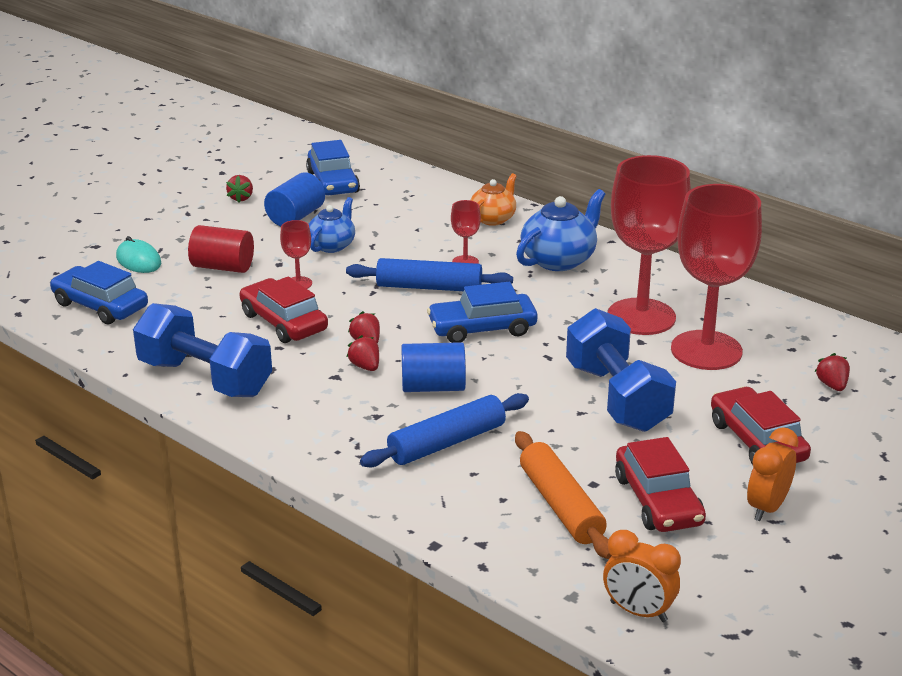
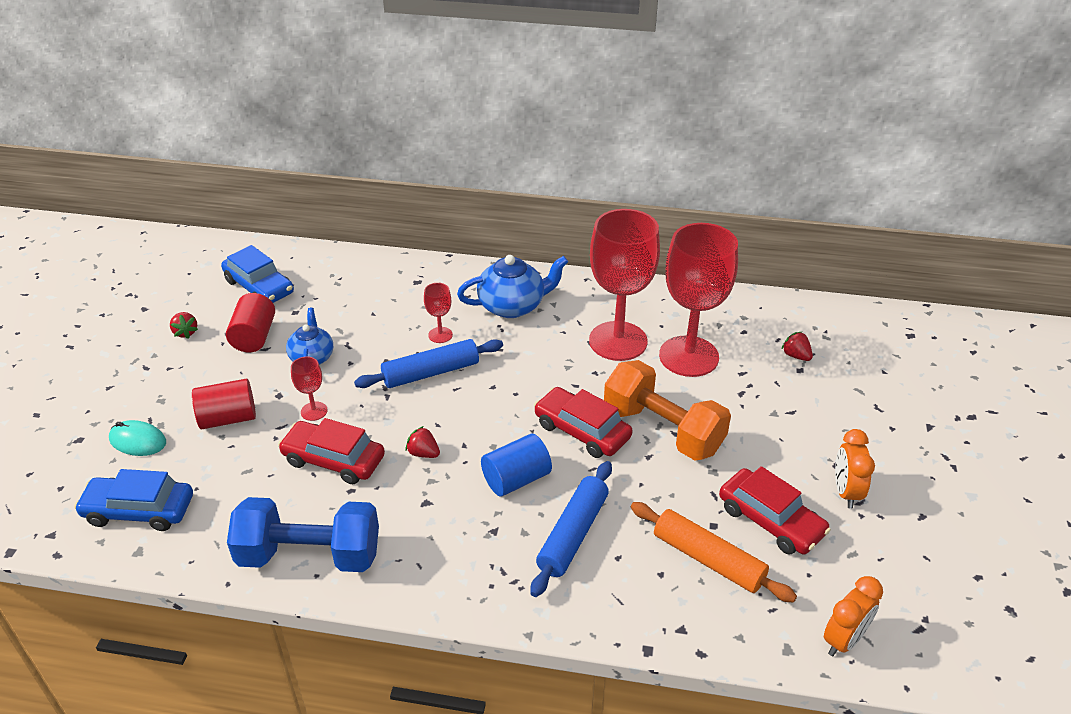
camera: 30 degrees left, 10 degrees up
blue cylinder [264,172,325,226] -> red cylinder [226,293,275,352]
red strawberry [346,335,379,371] -> none
blue car [427,282,538,343] -> none
orange teapot [470,173,517,226] -> none
blue teapot [516,189,605,271] -> blue teapot turned 60 degrees clockwise [457,255,568,318]
blue dumbbell [566,308,676,432] -> orange dumbbell [604,360,731,461]
orange clock [603,530,681,622] -> orange clock turned 45 degrees counterclockwise [824,576,883,656]
red car [711,387,811,465] -> red car moved to [534,387,633,458]

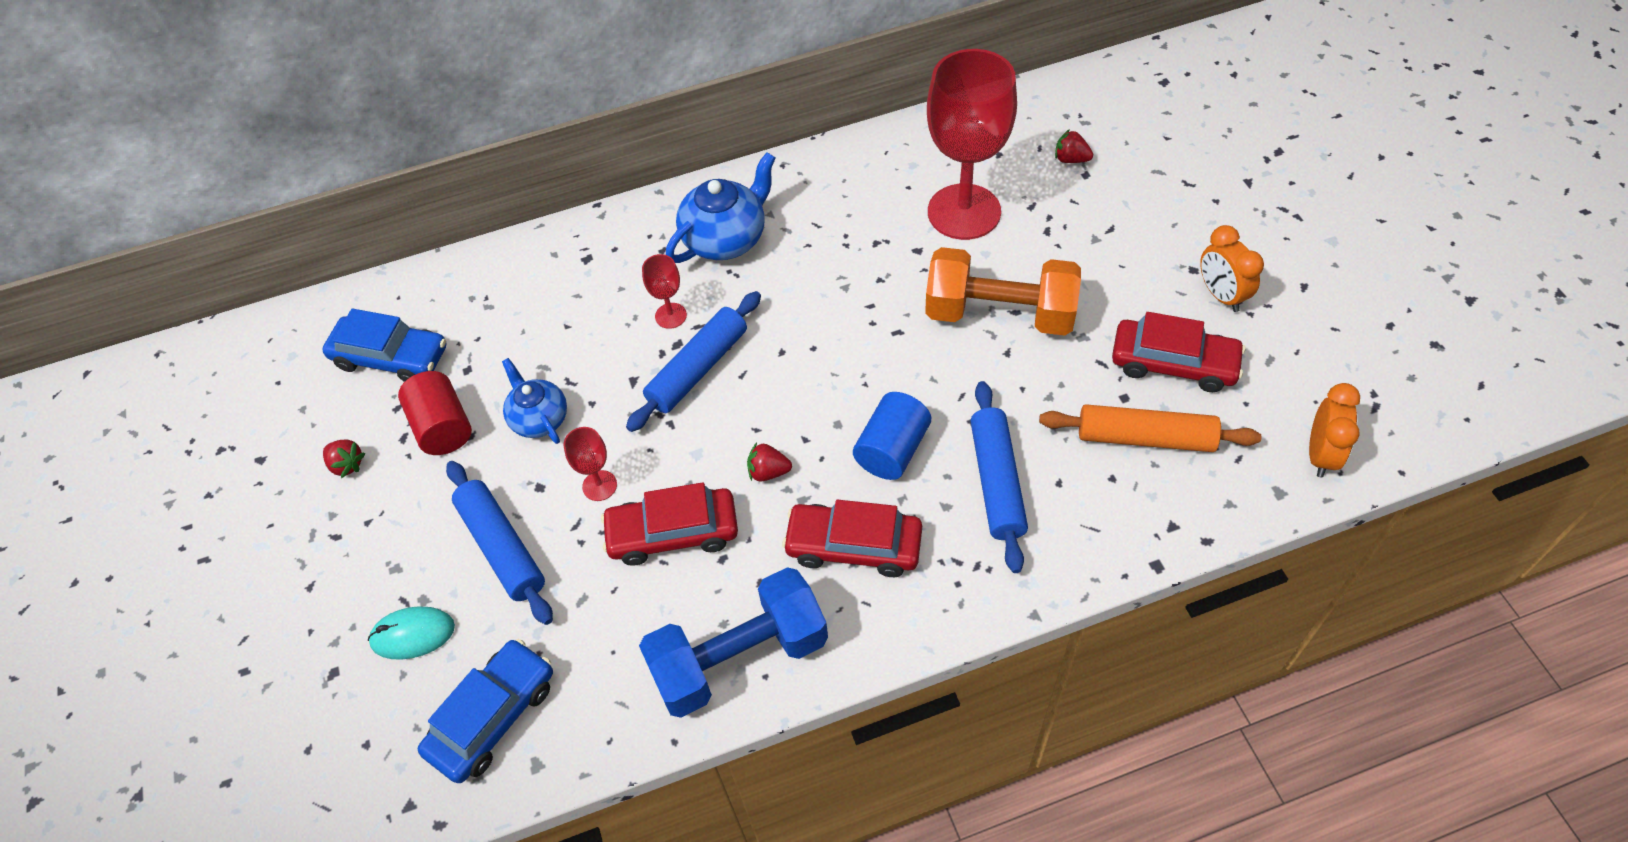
camera: 25 degrees left, 15 degrees up
blue car [74,469,193,531] -> blue car turned 150 degrees clockwise [418,639,553,783]
red cylinder [192,379,256,429] -> blue rolling pin [446,461,553,625]
red car [534,387,633,458] -> red car moved to [782,500,922,577]
red goblet [589,209,660,361] -> none

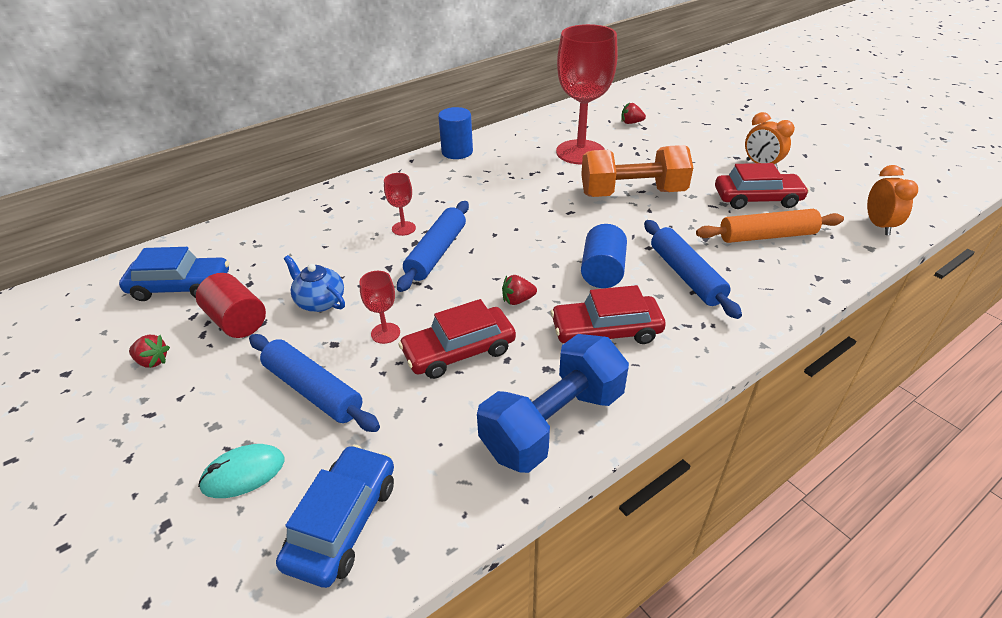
camera: 20 degrees left, 15 degrees down
blue teapot [666,152,776,263] -> none
none -> blue cylinder [438,107,473,159]

